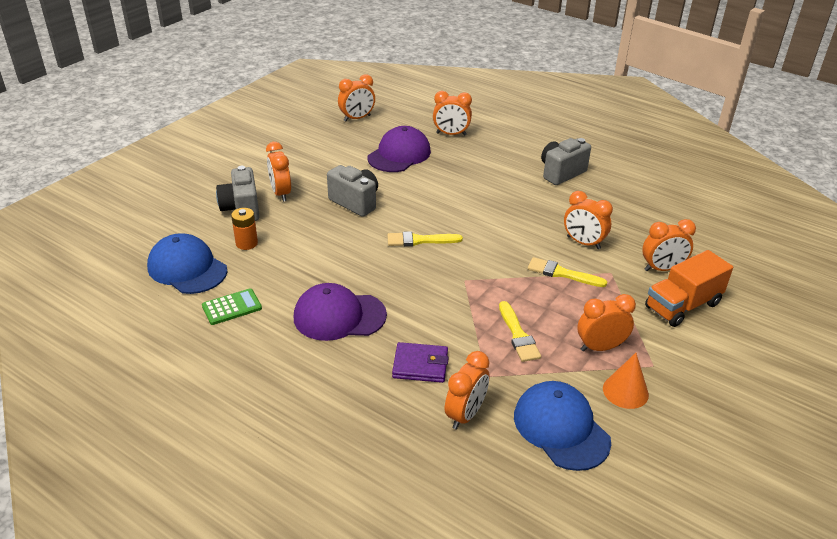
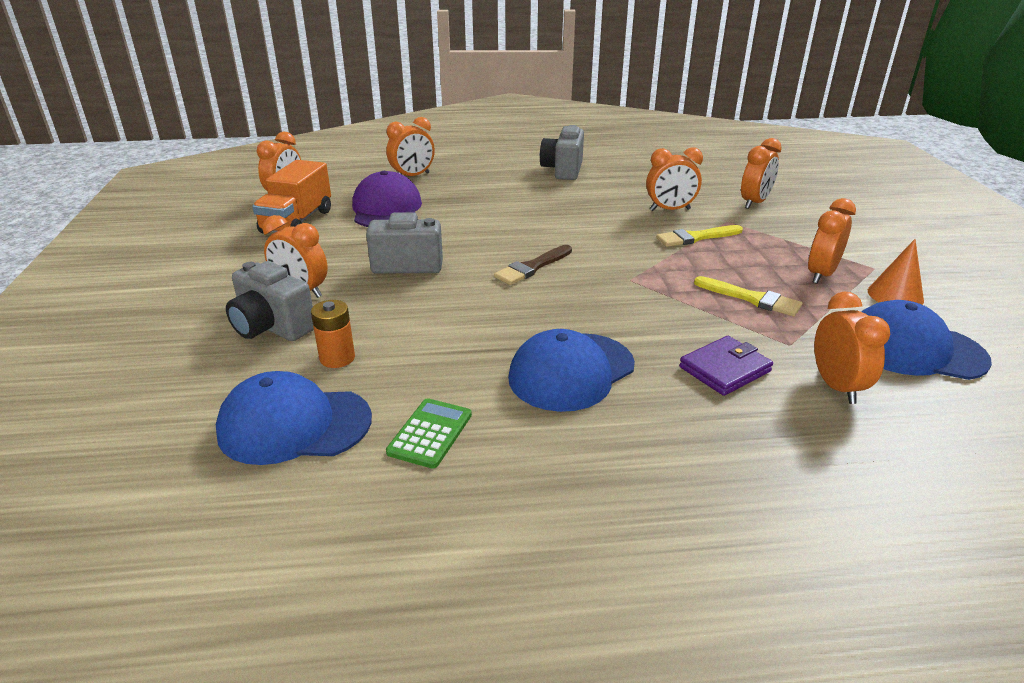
camera: 40 degrees left, 5 degrees down
purple cap [294,283,387,341] -> blue cap [508,329,635,412]
yellow brush [387,231,463,246] -> brown brush [494,245,572,285]
orange truck [645,250,733,327] -> orange truck moved to [252,160,331,234]

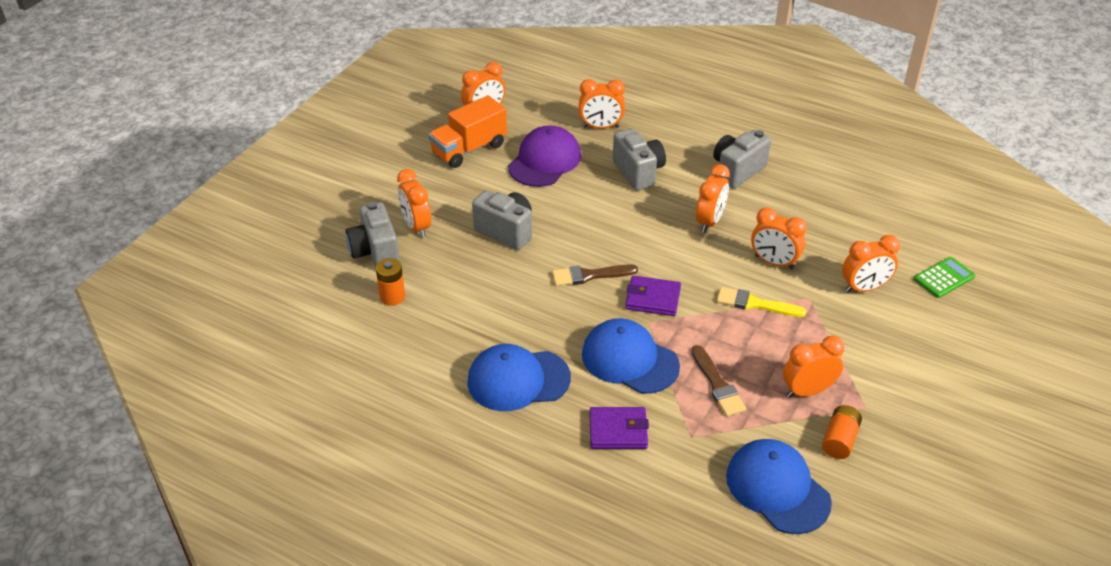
camera: 35 degrees right, 10 degrees up
blue cap [215,371,372,465] -> blue cap moved to [582,318,680,394]
green calculator [386,398,472,469] -> green calculator moved to [914,257,975,298]
yellow brush [694,276,803,317] -> brown brush [692,345,746,416]
orange clock [814,291,890,404] -> orange clock moved to [696,164,730,233]
orange cone [868,239,924,305] -> orange battery [822,405,862,459]
none -> grey camera [613,129,666,191]
none -> purple wallet [625,276,681,316]

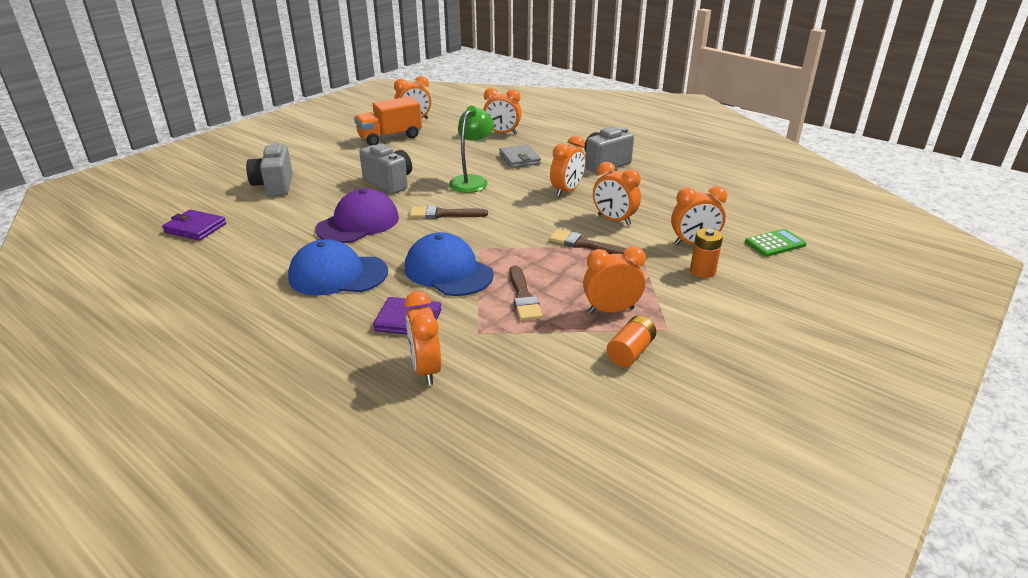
camera: 10 degrees right, 10 degrees down
orange battery [376,258,405,306] -> orange battery moved to [690,228,723,278]
orange clock [397,169,431,238] -> orange clock moved to [404,291,441,385]
purple cap [508,126,581,187] -> purple cap moved to [315,189,399,243]
grey camera [613,129,666,191] -> grey wallet [499,144,541,168]
purple wallet [625,276,681,316] -> purple wallet moved to [162,209,226,241]
yellow brush [717,287,806,317] -> brown brush [549,230,626,255]
blue cap [726,439,832,534] -> none
none -> green lamp [449,106,494,193]

